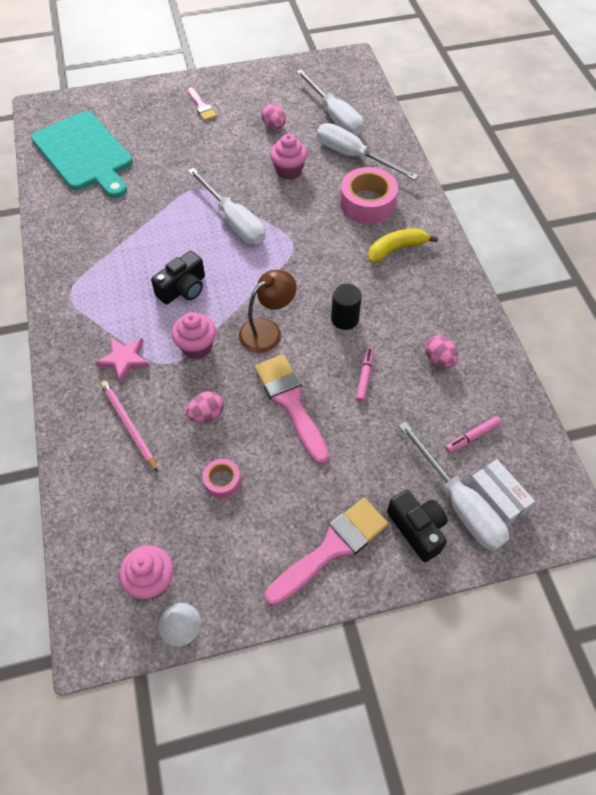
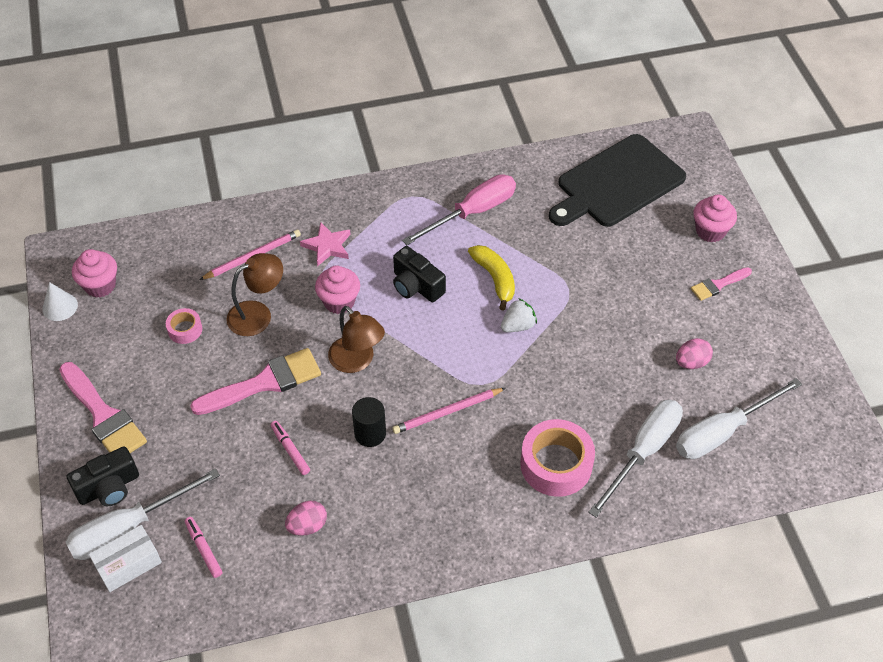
camera: 90 degrees right, 5 degrees down
turquoise cutting board [31,111,133,198] -> black cutting board [549,134,686,227]
pink egg [186,391,224,423] -> brown lamp [226,253,283,336]
white screwdriver [188,168,265,245] -> white strawberry [501,298,537,332]
pink cupcake [270,134,308,180] -> pink cupcake moved to [693,195,737,243]
pink marker [356,347,374,402] -> pink marker turned 135 degrees counterclockwise [271,421,310,475]
yellow banana [368,228,438,263] -> yellow banana moved to [468,245,515,311]
none -> pink pencil [392,388,506,434]
none -> pink screwdriver [402,174,516,245]

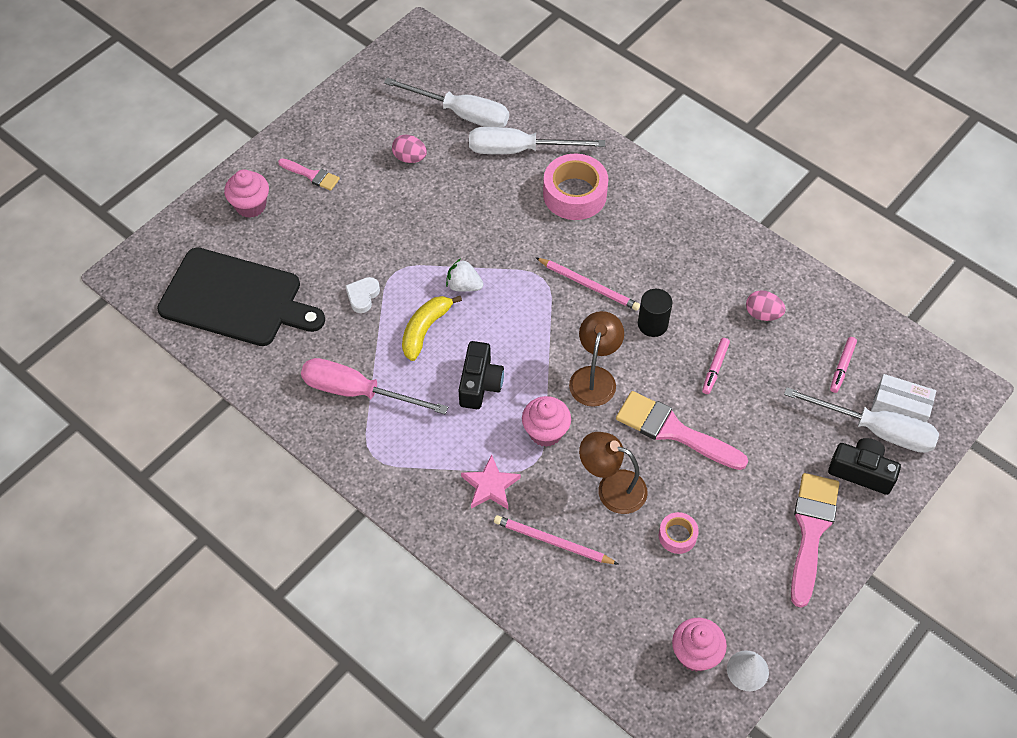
camera: 125 degrees left, 5 degrees up
none -> white heart [345,277,380,313]

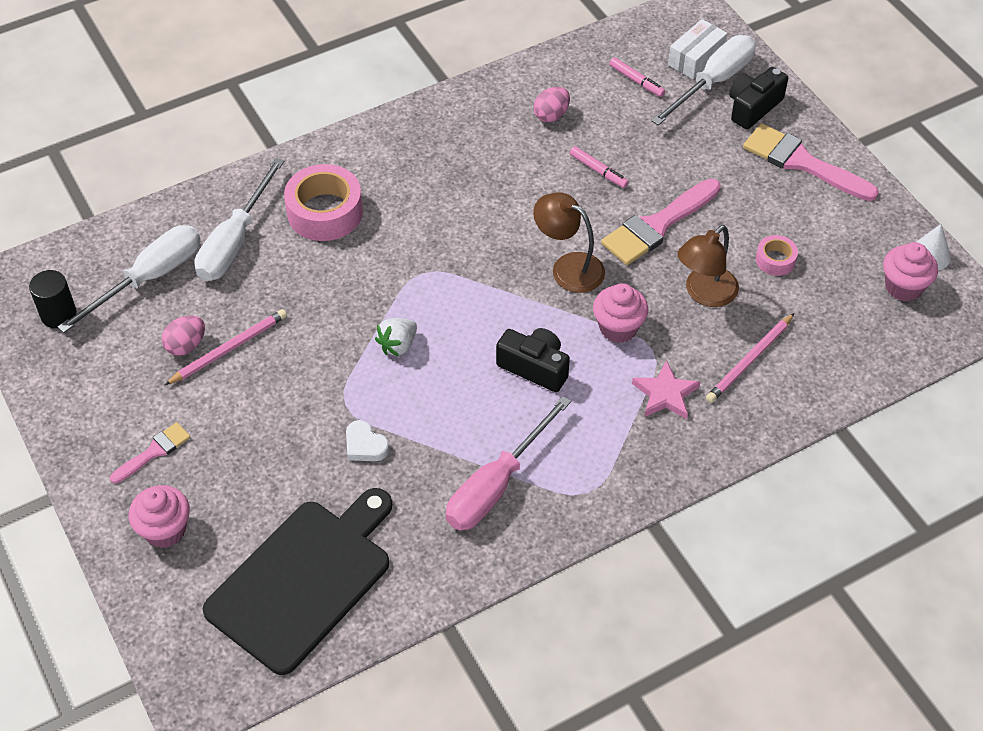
camera: 70 degrees left, 5 degrees down
yellow banana [402,296,462,361] -> none
pink pencil [535,257,640,311] -> pink pencil moved to [165,309,287,385]
black cylinder [638,289,672,337] -> black cylinder moved to [29,270,77,328]

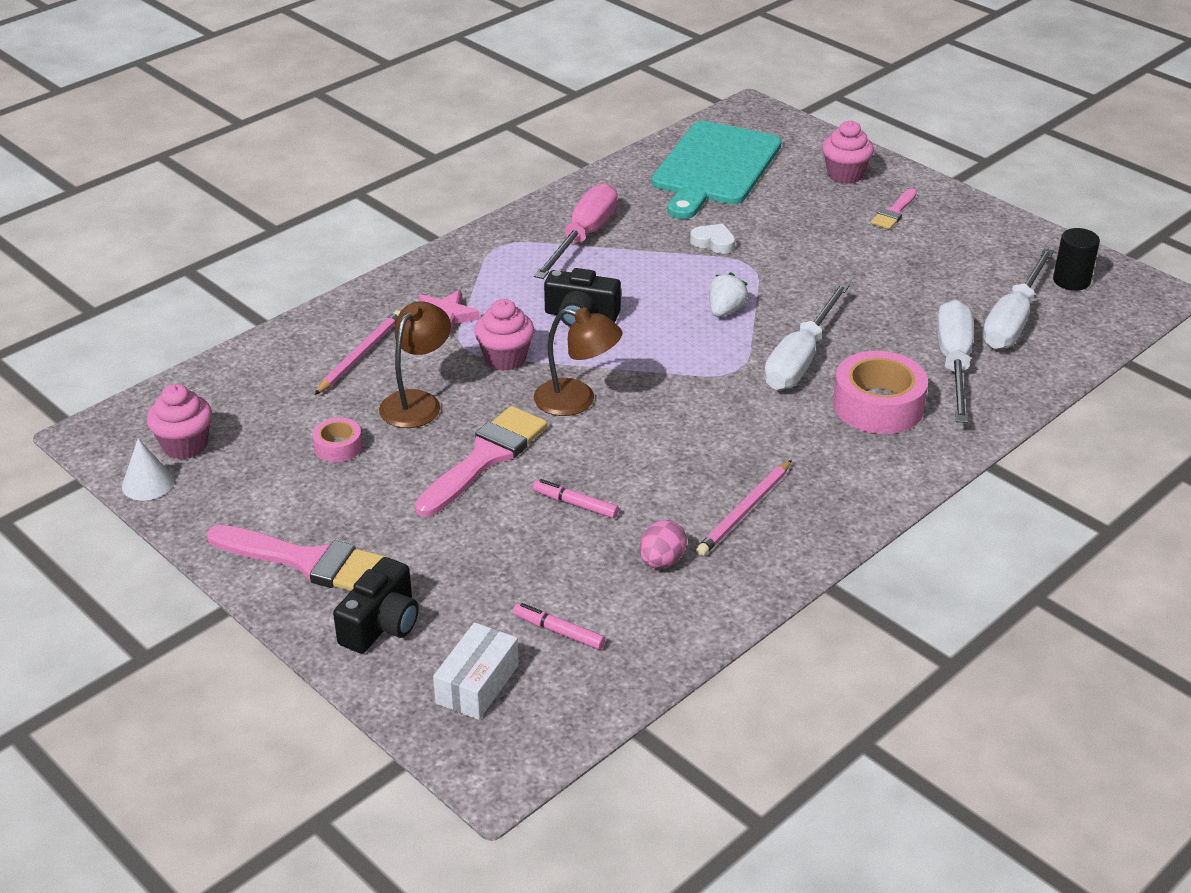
camera: 165 degrees right, 15 degrees down
pink egg [162,315,205,356] -> none
pink pencil [165,309,287,385] -> pink pencil moved to [696,460,792,556]
black cutting board [203,488,392,675] -> turquoise cutting board [651,121,782,219]
white screwdriver [651,35,756,125] -> white screwdriver moved to [764,283,850,390]

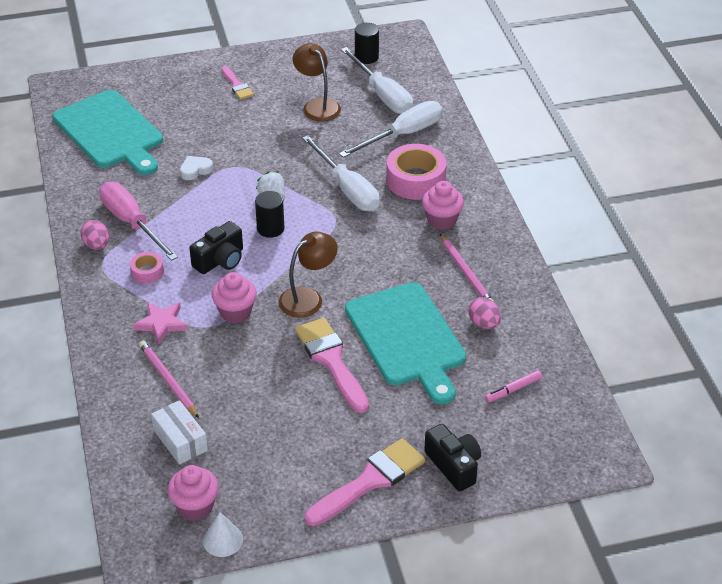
camera: 60 degrees left, 5 degrees up
pink tape [312,418,363,462] -> pink tape moved to [130,252,164,284]
brown lamp [379,301,451,428] -> brown lamp moved to [293,43,341,122]
white box [433,622,519,720] -> white box moved to [151,400,208,465]
pink marker [533,479,619,518] -> turquoise cutting board [345,282,466,405]
pink cupcake [822,120,874,184] -> pink cupcake moved to [422,181,464,230]
white screwdriver [937,300,973,423] -> white screwdriver turned 105 degrees clockwise [339,101,442,158]
none -> pink egg [80,220,109,250]
none -> black cylinder [255,191,284,238]

